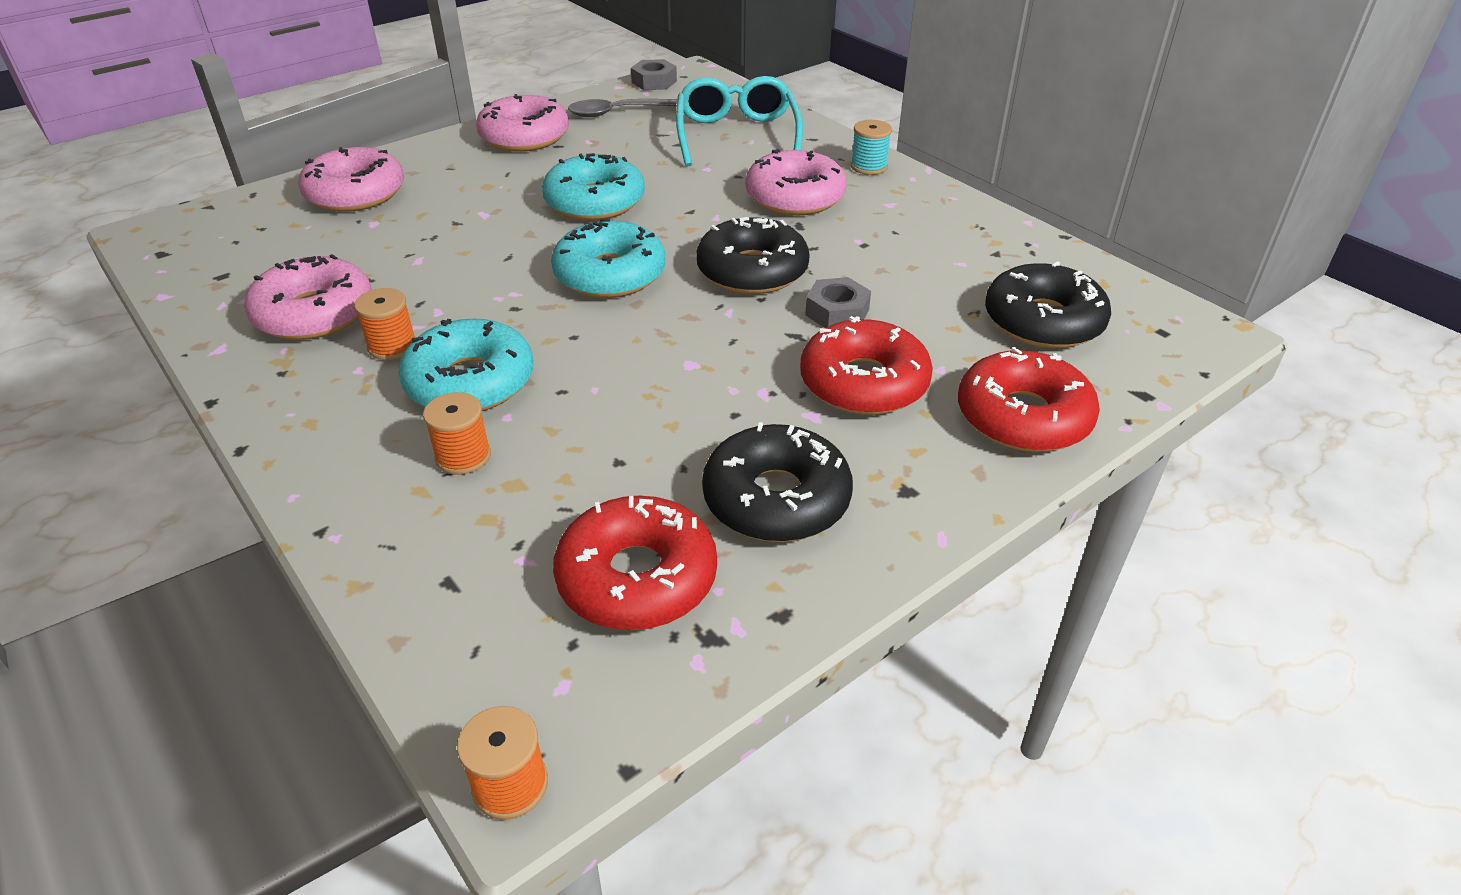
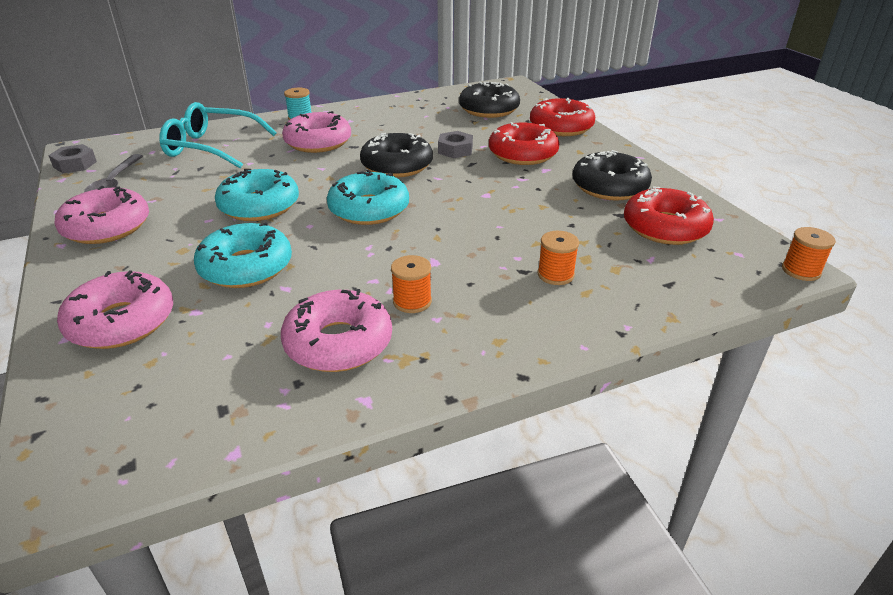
camera: 75 degrees left, 5 degrees down
turquoise donut [398,318,533,411] -> turquoise donut moved to [194,222,292,288]

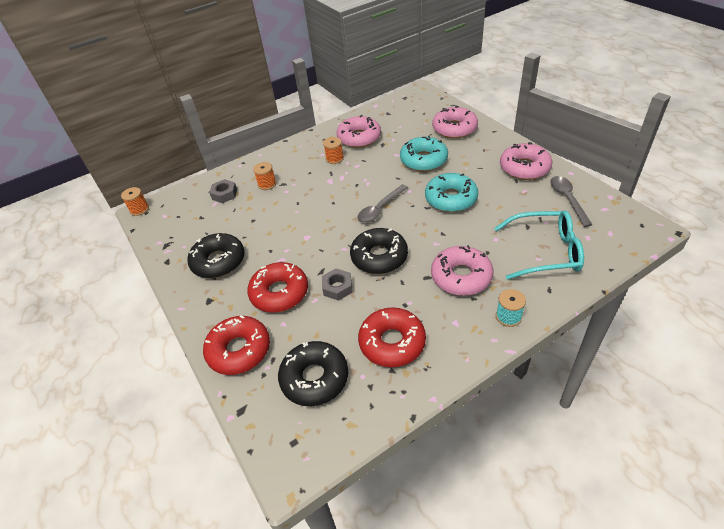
camera: 175 degrees right, 10 degrees up
grey nut [48,144,97,173] -> grey nut moved to [209,179,237,203]
turquoise donut [327,169,409,225] -> grey spoon [357,185,408,223]
red donut [624,186,714,245] -> red donut moved to [358,308,426,367]

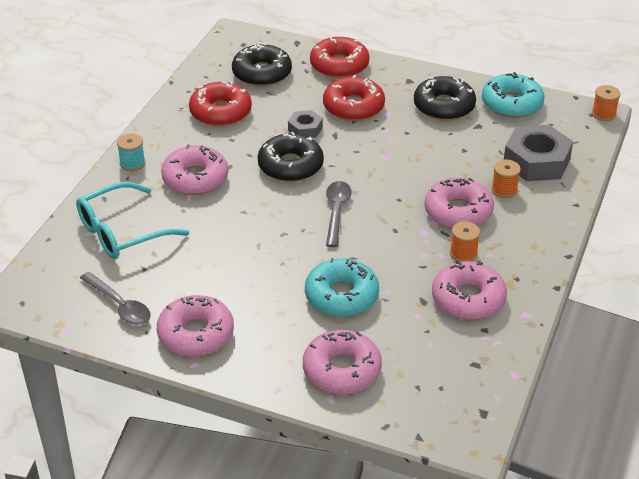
camera: 140 degrees right, 5 degrees down
grey nut [209,179,237,203] -> grey nut [504,125,573,181], size x1.88
turquoise donut [425,173,478,212] -> turquoise donut moved to [482,72,545,118]
none -> pink donut [424,178,494,229]

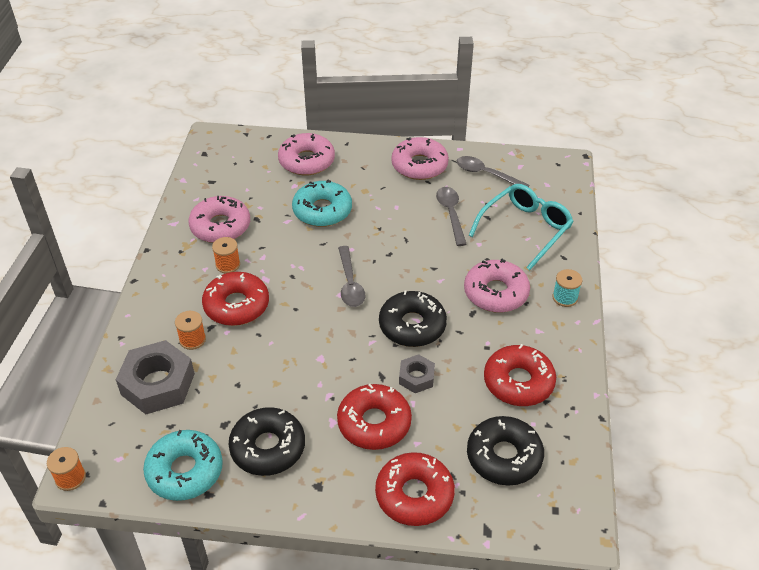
camera: 165 degrees right, 5 degrees up
pink donut [424,178,494,229] -> red donut [202,272,269,326]
none -> grey spoon [436,187,467,246]

